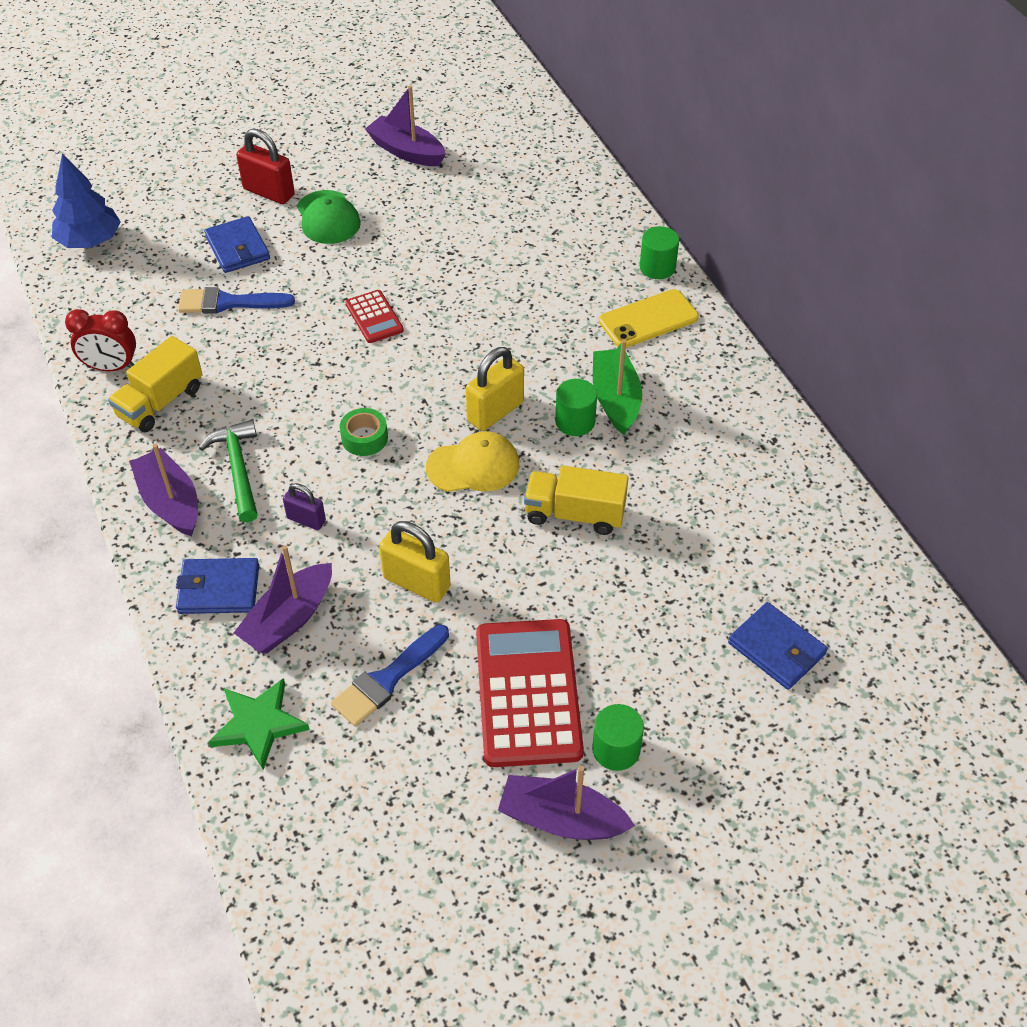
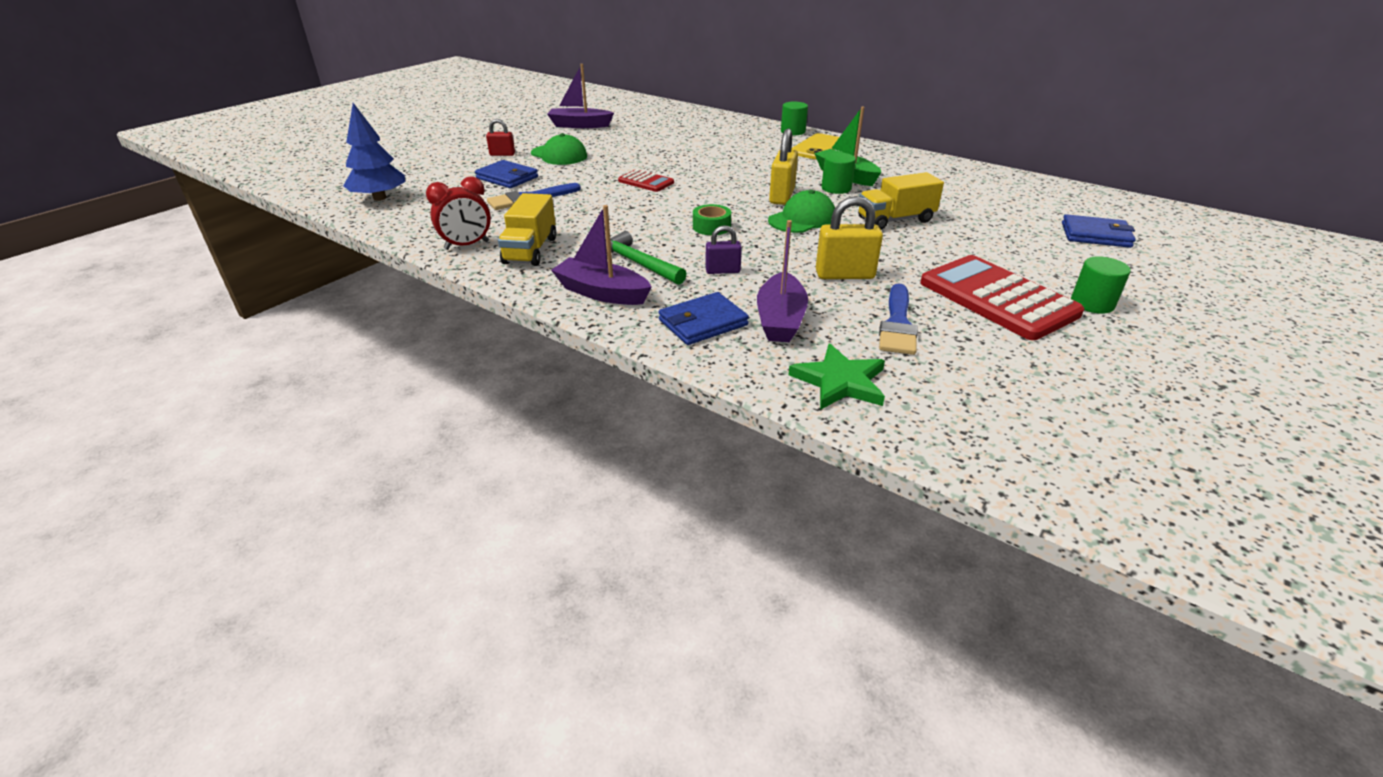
camera: 30 degrees left, 15 degrees down
red padlock [236,128,295,204] -> red padlock [486,119,515,156], size x0.60
yellow cap [426,431,520,492] -> green cap [768,190,835,233]
purple boat [498,766,635,840] -> none

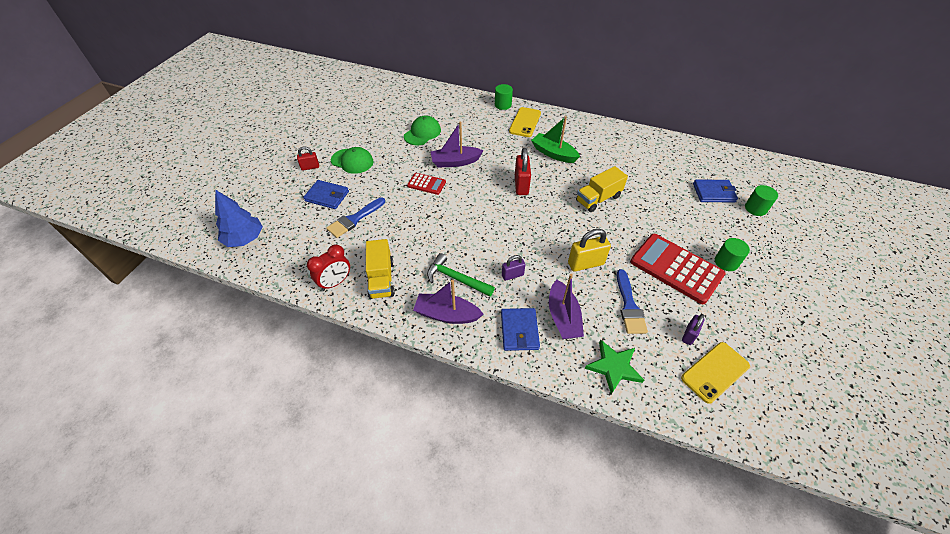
camera: 15 degrees left, 15 degrees up
purple boat [547,64,614,128] -> purple boat moved to [431,122,483,168]
blue wallet [658,292,749,345] -> blue wallet turned 45 degrees counterclockwise [501,308,540,351]
green tape [693,204,731,235] -> none
green cap [768,190,835,233] -> green cap moved to [404,116,441,145]
yellow padlock [769,128,798,205] -> red padlock [515,148,531,195]
green cylinder [821,152,856,194] -> green cylinder moved to [745,185,778,216]
none -> yellow phone [681,342,750,404]
none -> purple padlock [682,314,704,345]

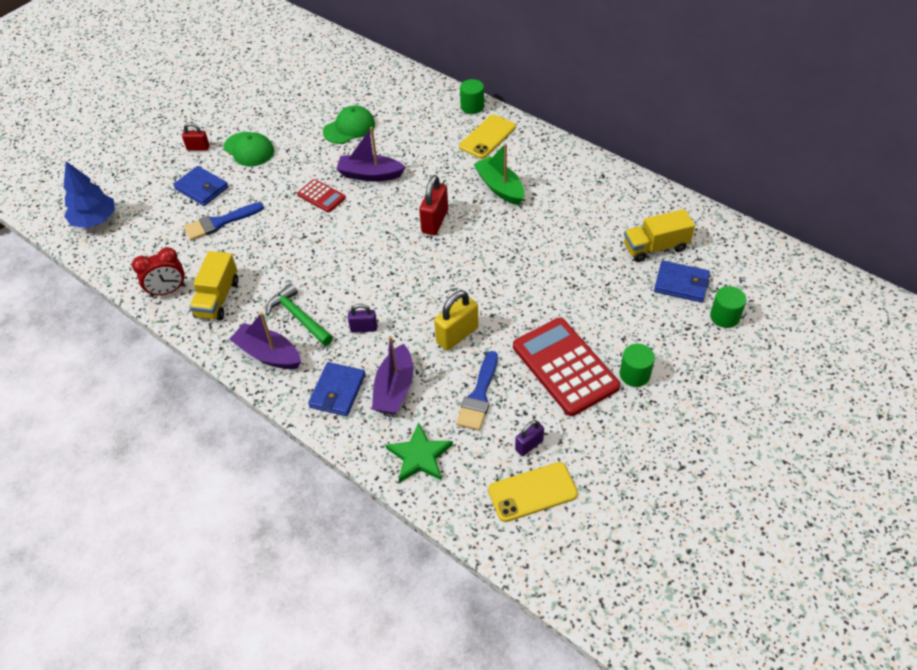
camera: 20 degrees right, 0 degrees up
yellow padlock [568,229,611,272] -> yellow padlock turned 45 degrees counterclockwise [434,290,478,350]
yellow truck [576,166,628,212] -> yellow truck moved to [624,209,695,262]

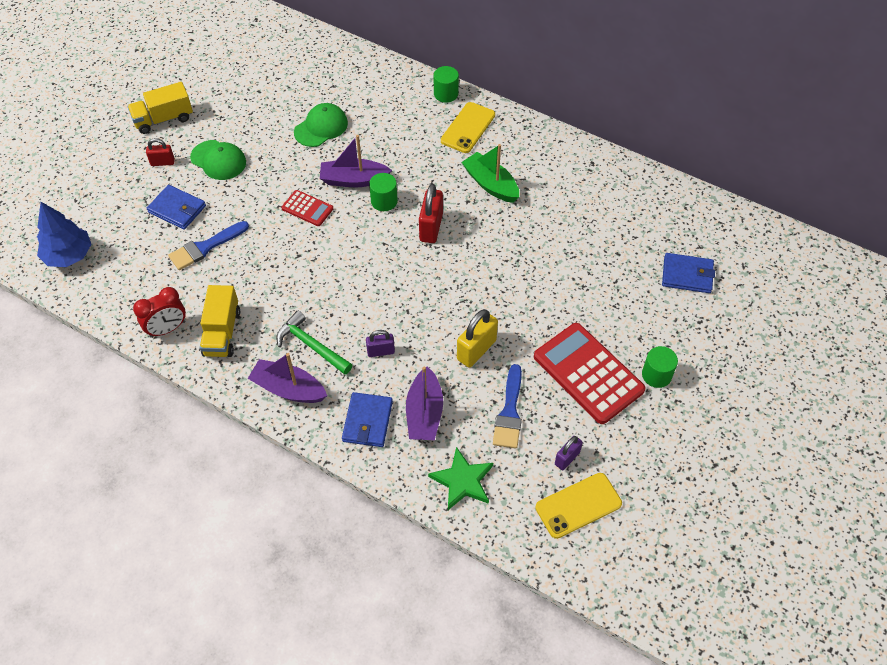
camera: 10 degrees left, 5 degrees up
yellow truck [624,209,695,262] -> yellow truck moved to [127,82,193,134]
green cylinder [710,286,747,328] -> green cylinder moved to [369,173,398,211]

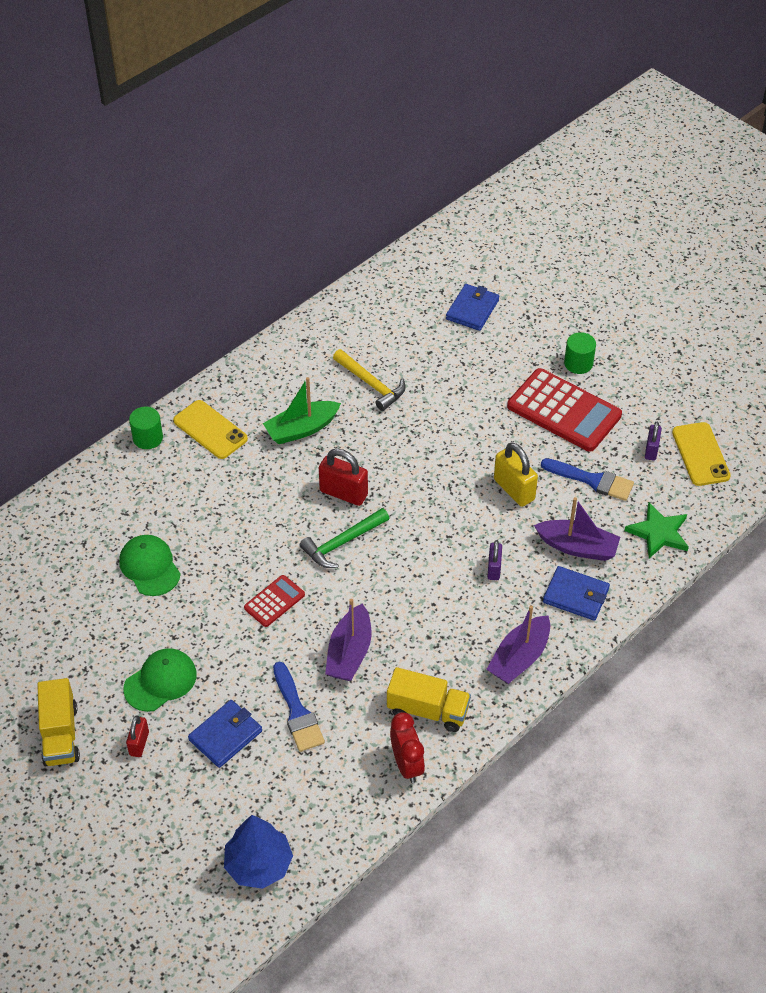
camera: 75 degrees left, 5 degrees down
green hammer [276,311,352,375] -> green hammer moved to [300,508,389,568]
purple boat [320,135,392,187] -> purple boat moved to [325,599,371,681]
green cylinder [369,173,398,211] -> none
red calculator [534,323,646,424] -> red calculator turned 120 degrees counterclockwise [507,368,622,452]
purple padlock [555,436,583,470] -> purple padlock turned 45 degrees clockwise [645,421,662,461]
none -> yellow hammer [333,349,406,411]

